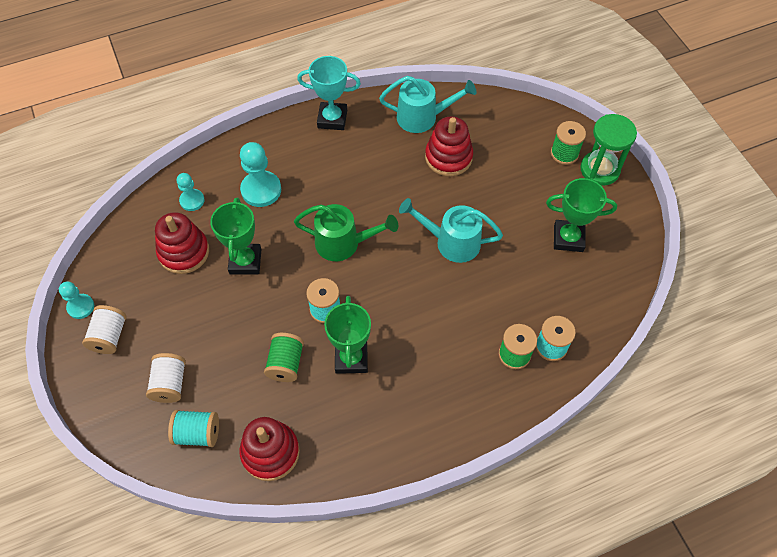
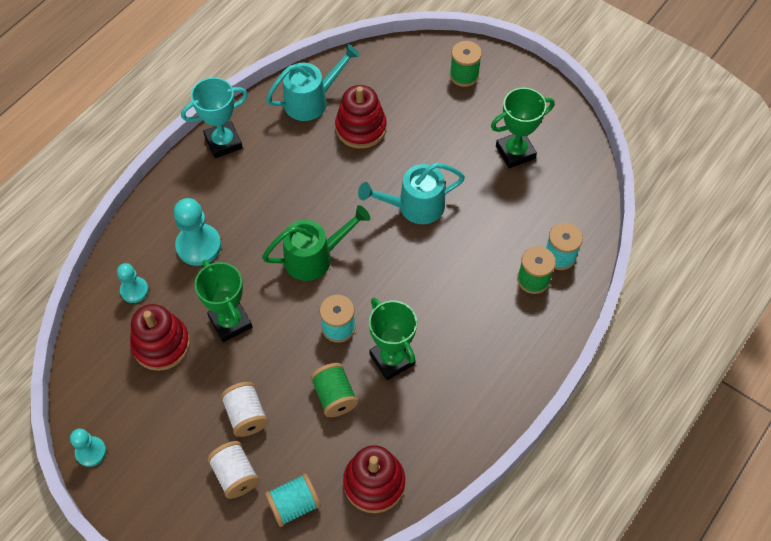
camera: 30 degrees left, 0 degrees up
white spool [82,305,127,354] -> white spool moved to [221,382,268,437]
green hourglass [580,114,637,186] -> none

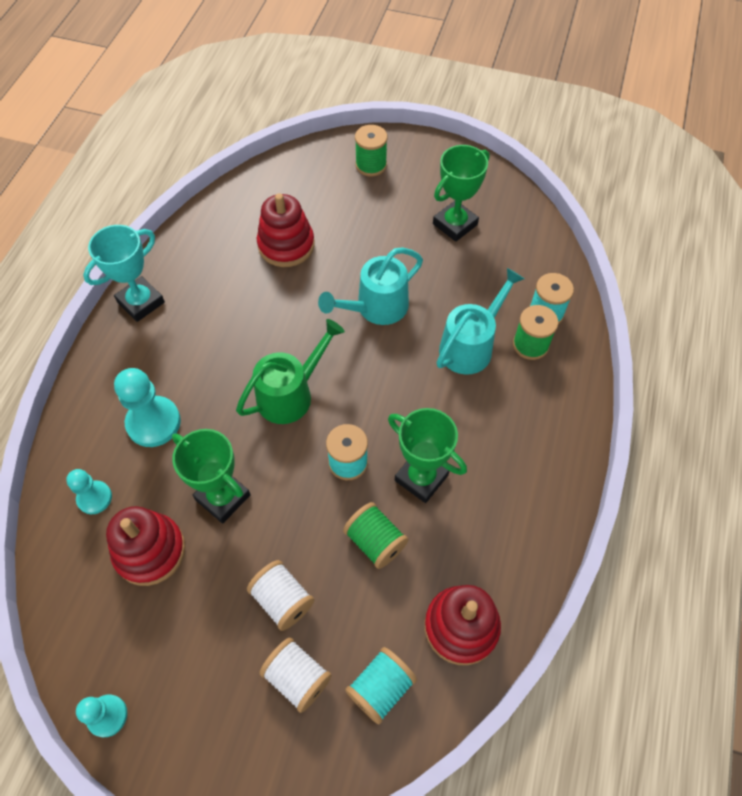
camera: 20 degrees left, 0 degrees up
turquoise watering can [266,44,360,121] -> turquoise watering can moved to [437,268,525,375]

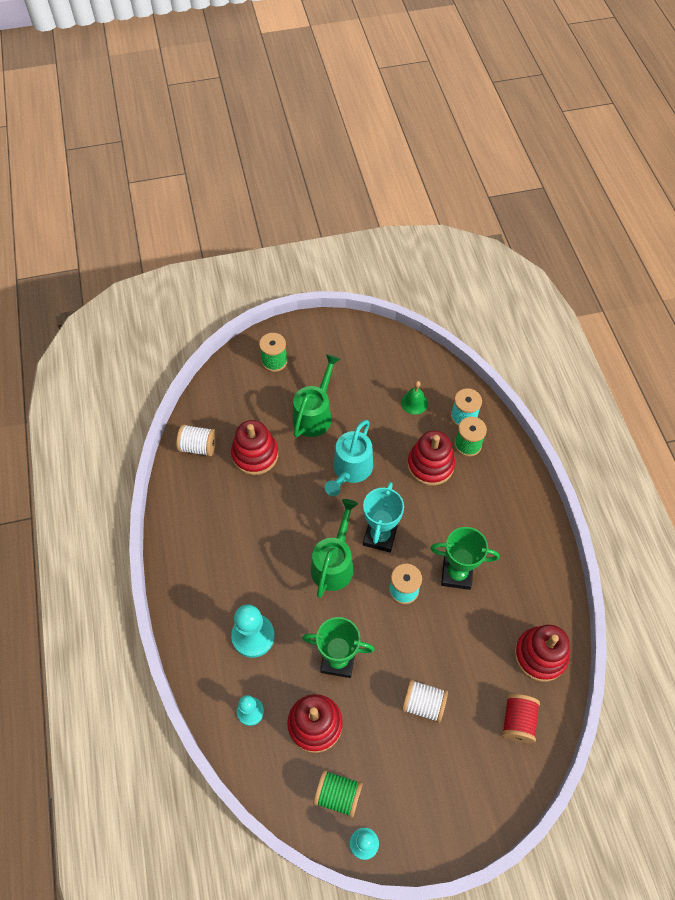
camera: 30 degrees left, 0 degrees up
turquoise trophy [83,225,165,322] -> turquoise trophy moved to [363,482,404,552]
white spool [259,638,332,713] -> white spool moved to [176,424,217,456]
green spool [343,502,408,569] -> green spool moved to [313,770,363,818]
turquoise spool [345,647,417,724] -> red spool [502,694,540,743]
green trophy [433,145,489,242] -> none
turquoise watering can [437,268,525,375] -> red stacking toy [407,431,455,486]
none -> green watering can [293,354,340,437]
none -> green bell [401,381,428,415]

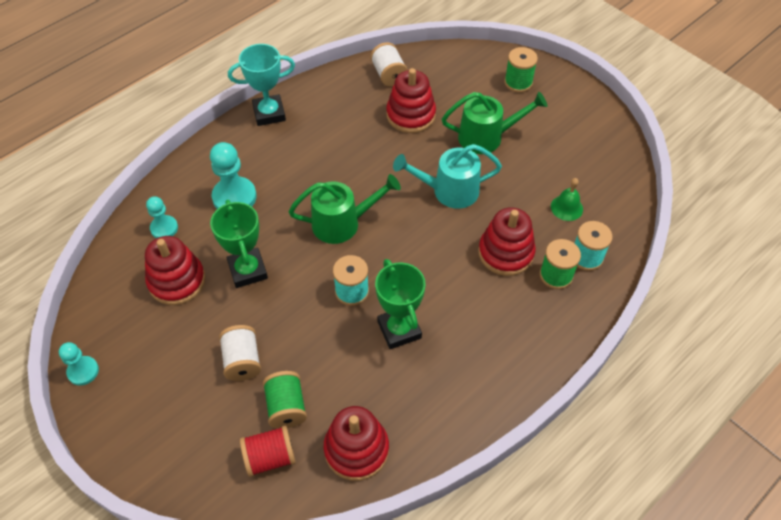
camera: 60 degrees right, 5 degrees down
green spool [313,770,363,818] -> green spool moved to [263,371,307,429]
turquoise trophy [363,482,404,552] -> turquoise trophy moved to [228,44,295,126]

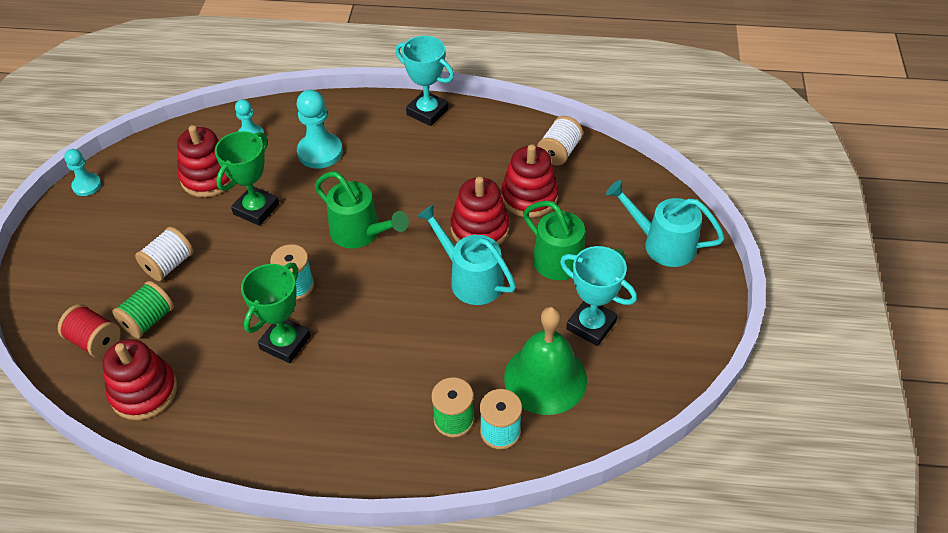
camera: 50 degrees right, 5 degrees down
red stacking toy [478,208,536,276] -> red stacking toy moved to [450,177,510,245]
green spool [504,47,538,93] -> turquoise watering can [606,180,725,267]
green bell [551,178,583,221] -> green bell [504,307,587,415], size x2.08
none -> turquoise trophy [560,246,637,346]

